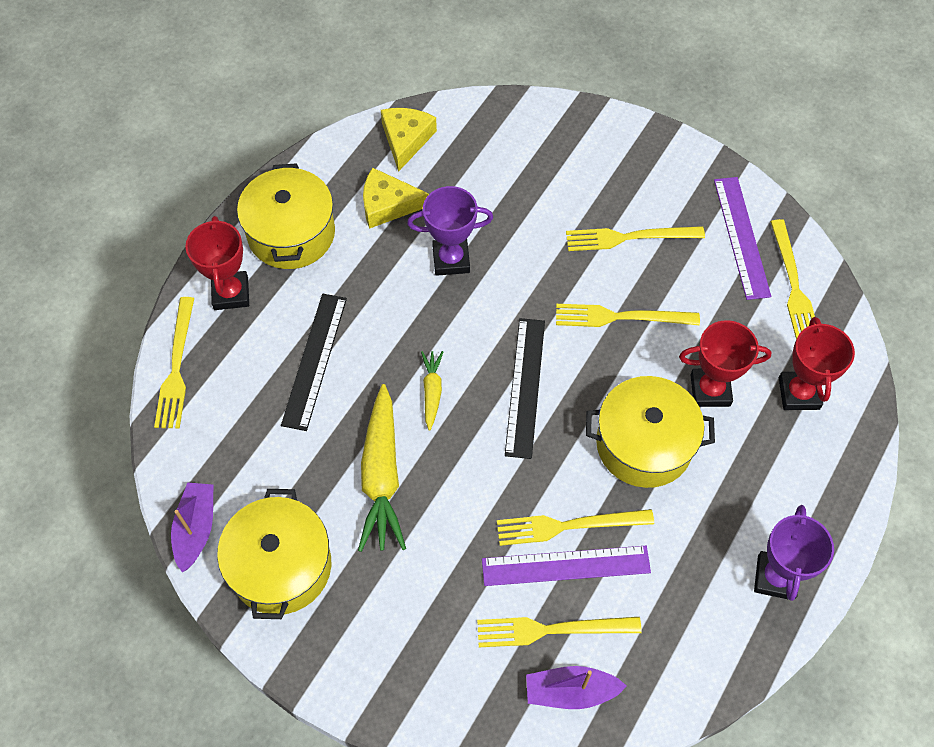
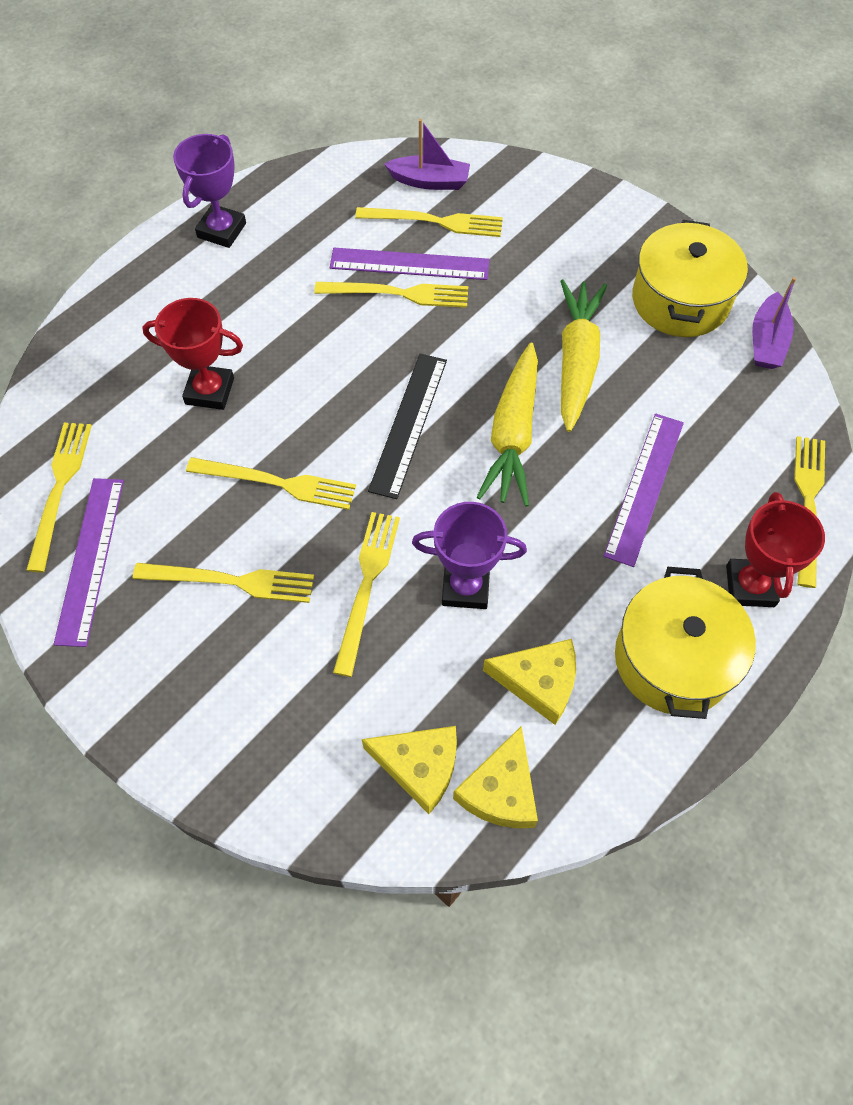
camera: 170 degrees left, 0 degrees up
black ruler [281,294,347,431] -> purple ruler [604,413,684,567]
yellow carrot [421,351,443,431] -> yellow carrot [477,343,538,507], size x1.96
yellow pot [586,376,715,488] -> none
red trophy [779,317,855,410] -> none
none -> yellow fork [333,512,400,677]
none -> yellow cheese [362,726,457,814]

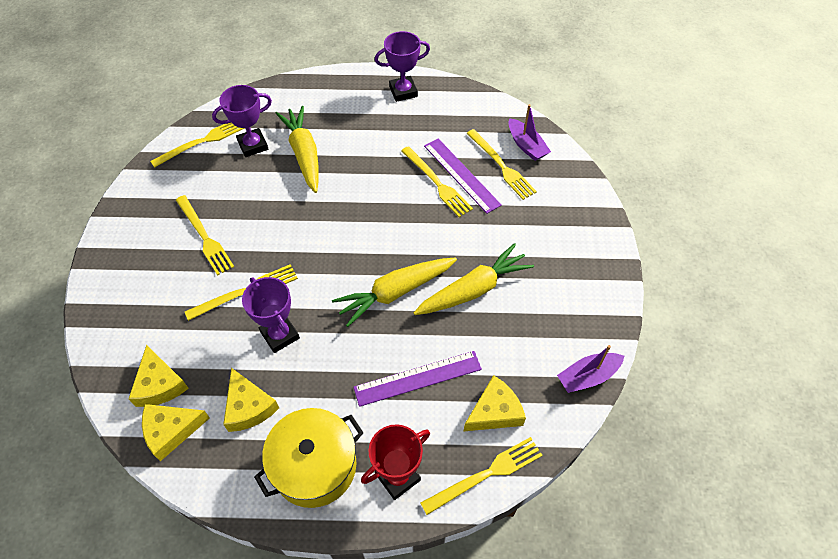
camera: 50 degrees right, 5 degrees down
purple ruler [53,478,124,647] -> none
red trophy [142,298,243,410] -> yellow carrot [276,106,319,193]
yellow fork [186,457,356,510] -> none
black ruler [368,354,447,499] -> none
yellow pot [632,220,748,337] -> none
none -> purple trophy [212,85,272,157]
none -> yellow cheese [463,375,526,432]

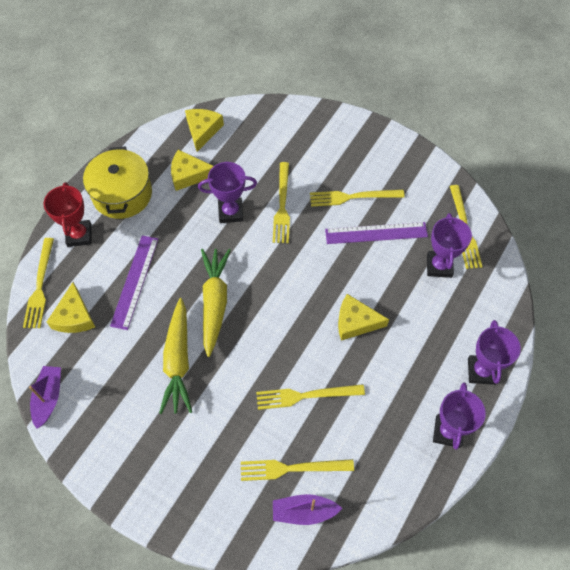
camera: 120 degrees right, 5 degrees up
yellow cheese [129,345,189,407] -> yellow cheese moved to [338,294,389,341]
yellow carrot [276,106,319,193] -> none
purple ruler [424,138,502,214] -> purple ruler moved to [325,222,428,244]
none -> purple trophy [468,320,521,385]

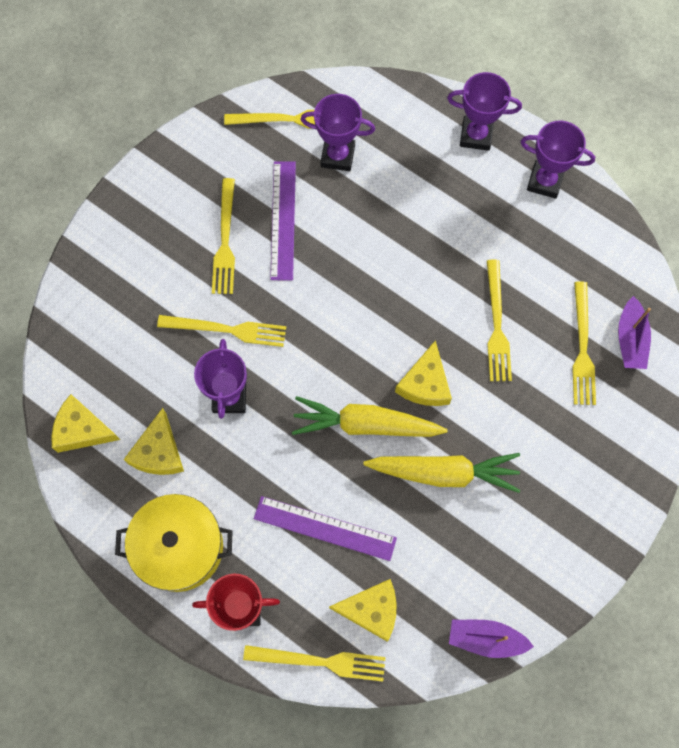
camera: 85 degrees left, 10 degrees up
yellow cheese [338,294,389,341] -> yellow cheese moved to [395,340,452,406]

